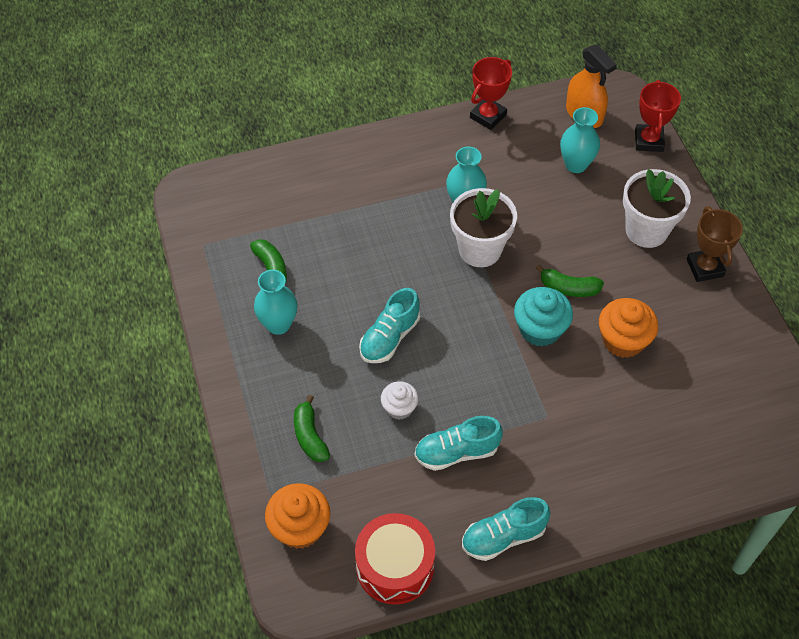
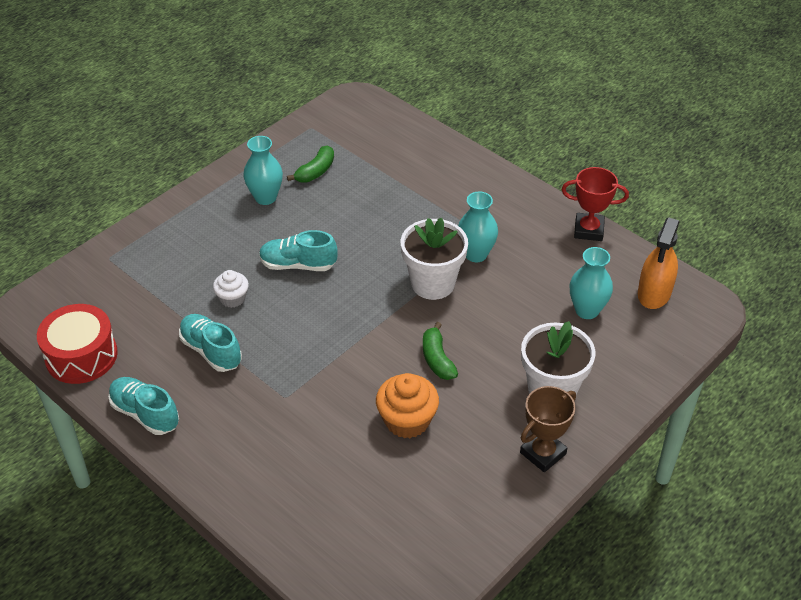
camera: 60 degrees right, 10 degrees down
orange cupcake [265,483,330,549] -> none
green banana [294,395,330,462] -> none
turquoise cupcake [514,287,573,347] -> none
red trophy [635,80,681,152] -> none

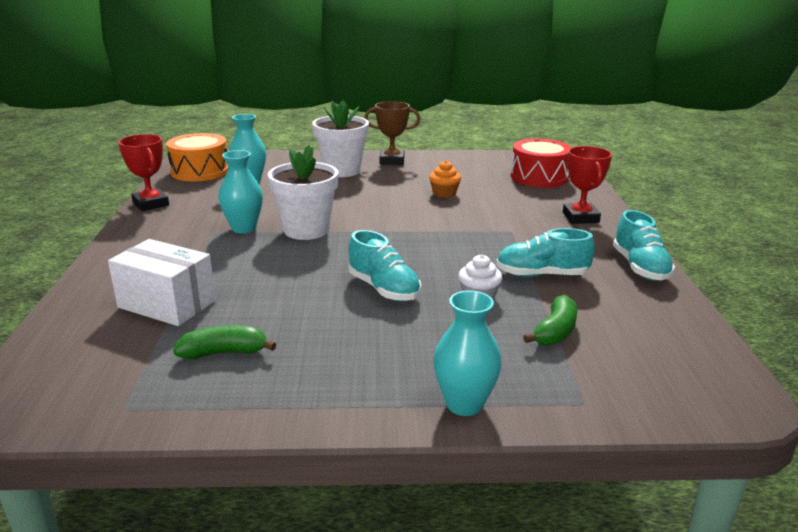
camera: 135 degrees left, 20 degrees down
red drum [37,304,118,384] -> red drum moved to [511,138,572,188]
turquoise shoe [179,314,242,372] -> turquoise shoe turned 90 degrees clockwise [496,228,595,277]
turquoise vase [243,136,283,205] -> turquoise vase moved to [433,290,502,416]
orange cupcake [376,373,439,438] -> orange cupcake [429,161,461,198], size x0.62
green banana [423,322,458,380] -> green banana moved to [523,295,577,346]
orange spray bottle [638,217,680,309] -> orange drum [166,133,228,181]
none -> white box [108,239,216,326]
none -> red trophy [563,146,612,224]

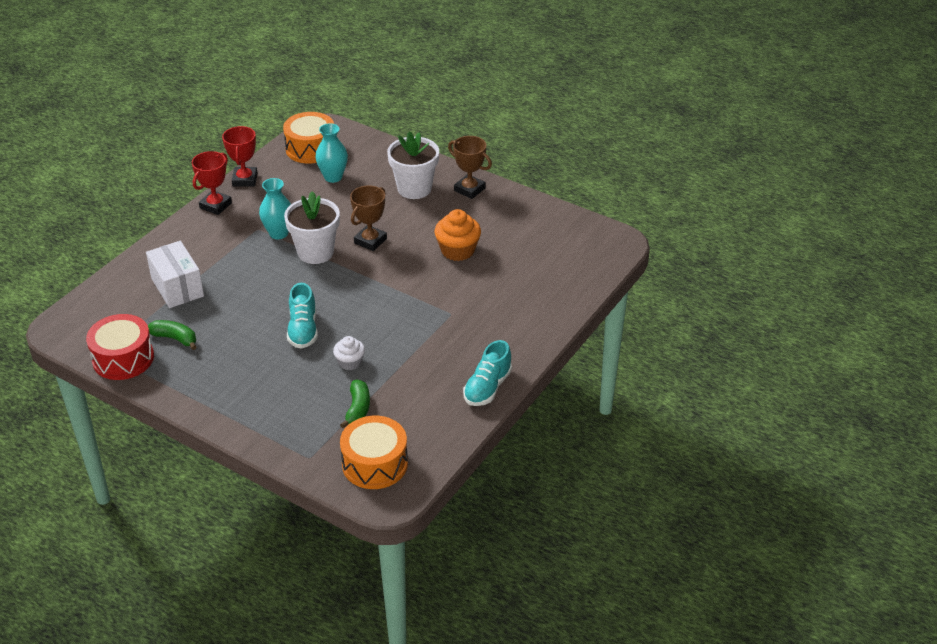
camera: 35 degrees right, 15 degrees up
orange cupcake [429,161,461,198] -> orange cupcake [434,209,481,261], size x1.61
turquoise vase [433,290,502,416] -> none
turquoise shoe [496,228,595,277] -> none
red drum [511,138,572,188] -> red drum moved to [86,314,154,380]
green banana [523,295,577,346] -> green banana turned 60 degrees counterclockwise [340,380,370,428]
red trophy [563,146,612,224] -> red trophy moved to [192,151,232,215]
none -> orange drum [340,416,408,489]
none -> brown trophy [350,186,387,251]

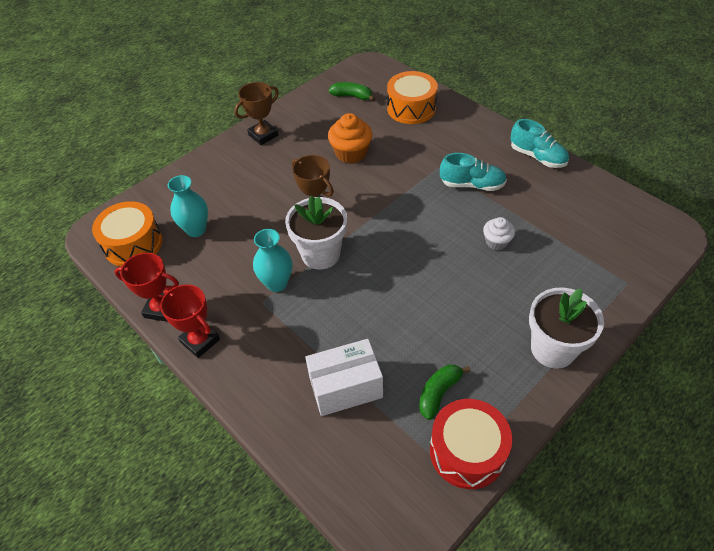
camera: 75 degrees left, 10 degrees up
turquoise shoe [287,283,318,349] -> turquoise shoe moved to [440,153,507,191]
green banana [340,380,370,428] -> green banana moved to [329,82,375,101]
orange drum [340,416,408,489] -> orange drum moved to [387,71,438,124]
white flower pot [387,131,439,199] -> white flower pot moved to [529,287,604,369]

